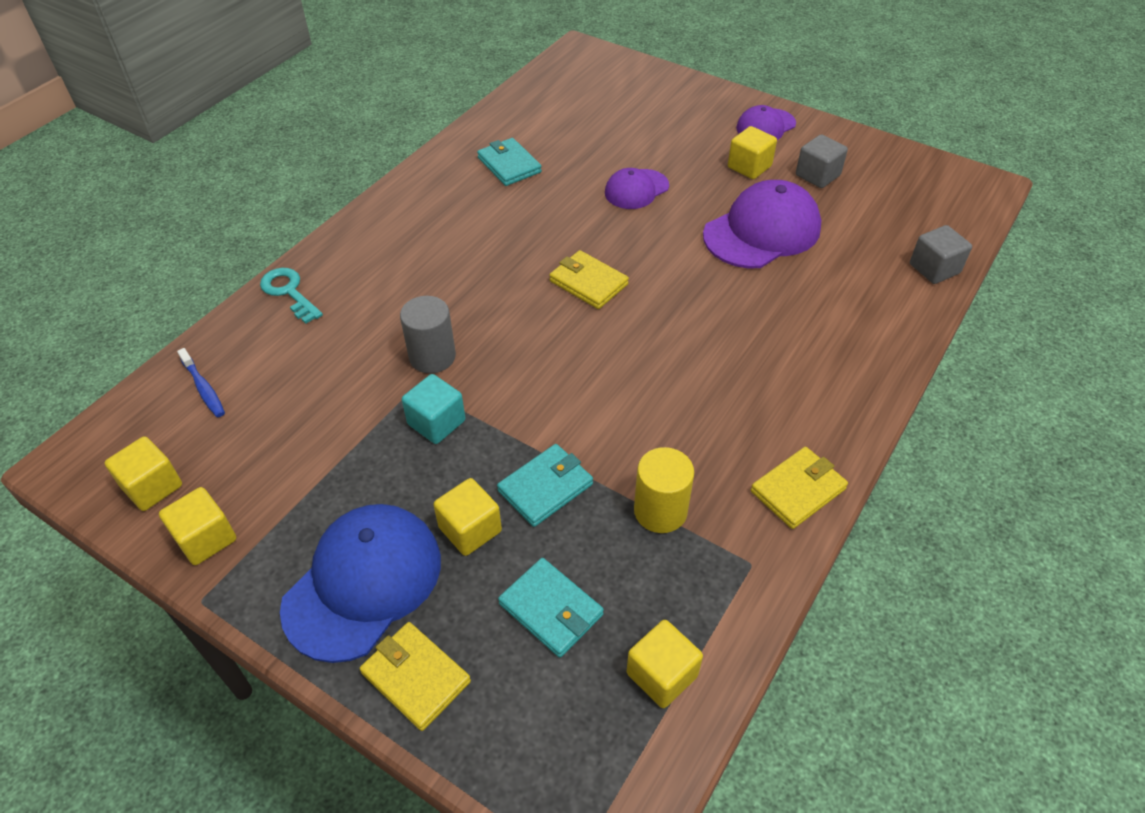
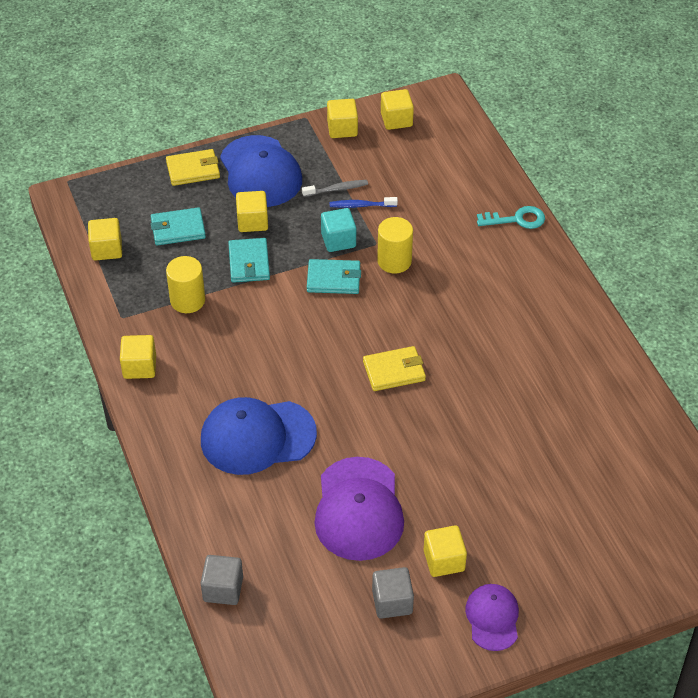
camera: 125 degrees right, 0 degrees up
blue toothbrush [177,348,225,417] -> blue toothbrush moved to [330,197,398,208]
grey cylinder [400,296,456,373] -> yellow cylinder [377,217,413,274]
turquoise wallet [477,138,542,186] -> turquoise wallet moved to [307,259,361,294]
purple cap [605,168,669,209] -> none
yellow wallet [751,447,848,529] -> yellow cube [120,335,156,379]
none -> blue cap [201,397,317,475]
none -> grey toothbrush [302,180,368,197]

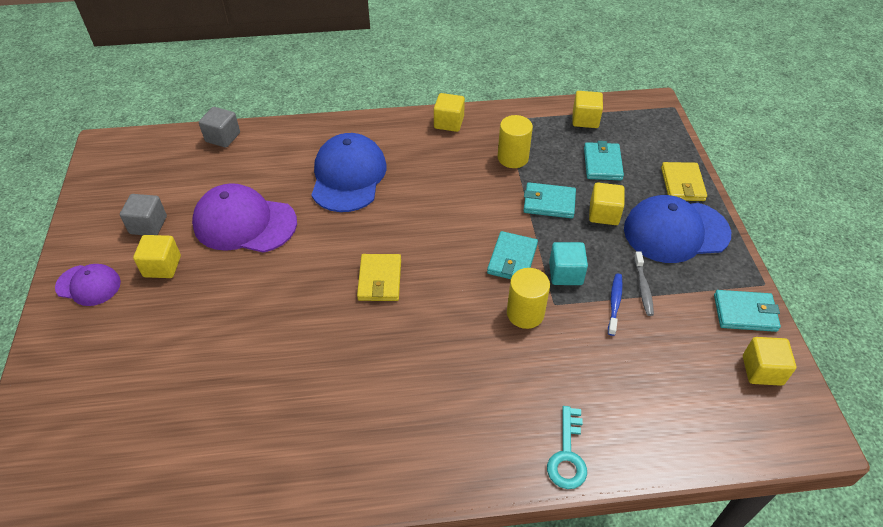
camera: 105 degrees right, 0 degrees up
yellow cube [327,99,358,138] -> turquoise wallet [714,290,781,332]

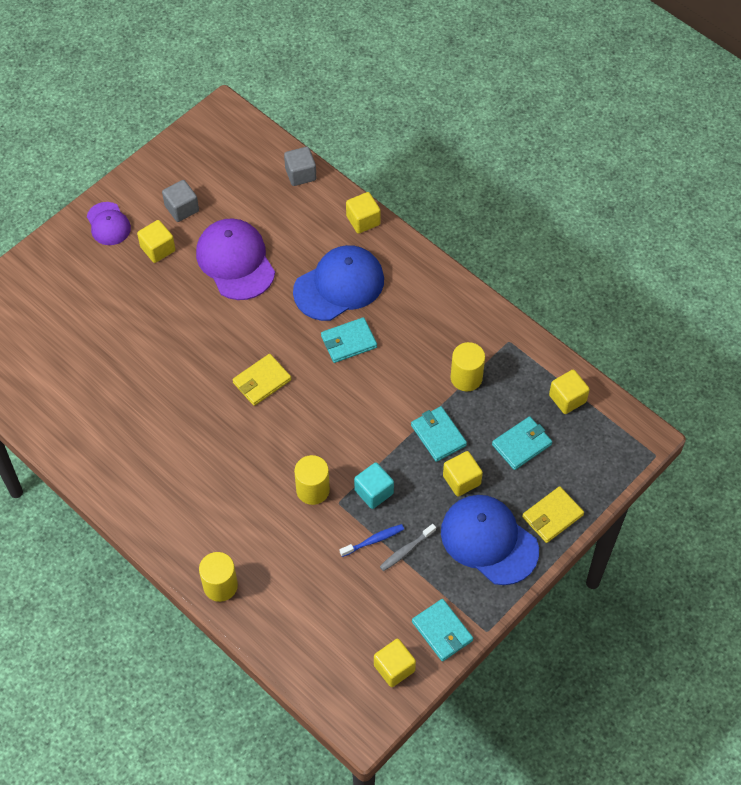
camera: 50 degrees right, 10 degrees up
yellow cube [434,93,465,132] -> yellow cube moved to [346,192,381,234]
turquoise wallet [487,231,538,279] -> turquoise wallet moved to [321,317,377,363]
turquoise key [547,406,587,489] -> yellow cylinder [199,552,238,602]

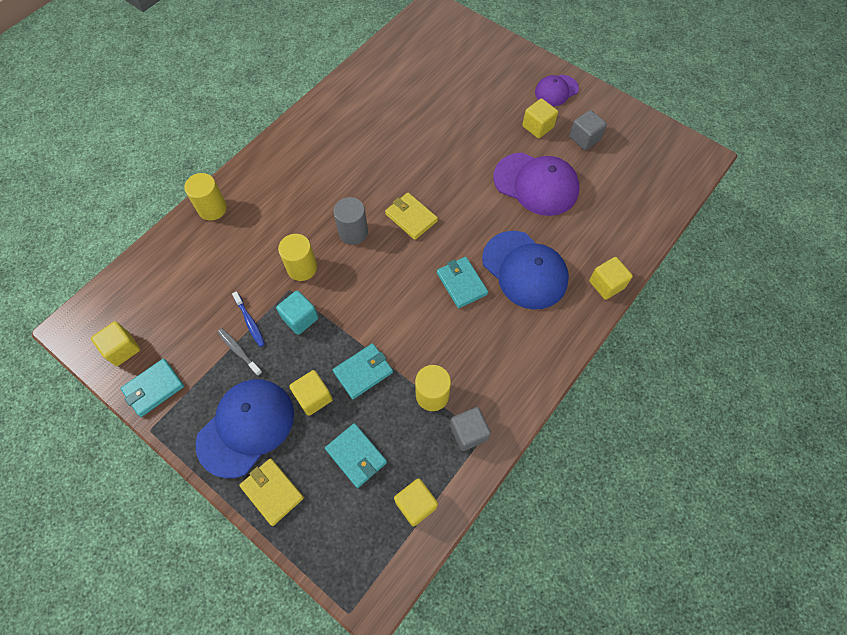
camera: 85 degrees right, 5 degrees up
purple cap [196,218,275,300] -> purple cap turned 60 degrees clockwise [493,152,579,216]
grey cube [284,147,316,186] -> grey cube moved to [450,407,491,451]
none -> grey cylinder [333,197,368,245]

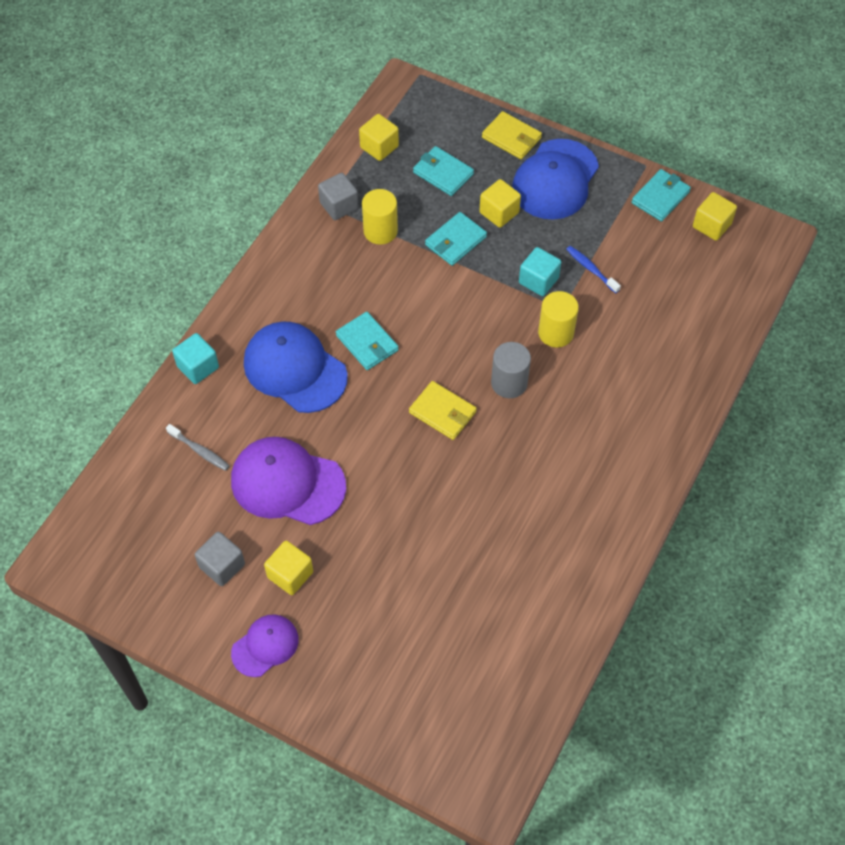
camera: 170 degrees right, 5 degrees down
yellow cylinder [184,173,227,221] -> none
grey toothbrush [217,328,262,376] -> grey toothbrush moved to [166,424,230,471]
yellow cube [589,257,633,300] -> turquoise cube [172,333,219,384]

